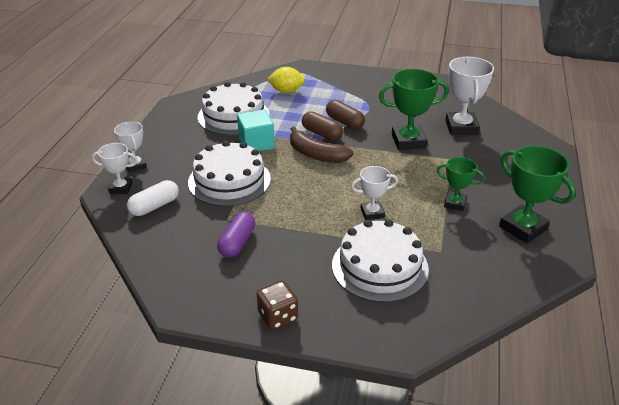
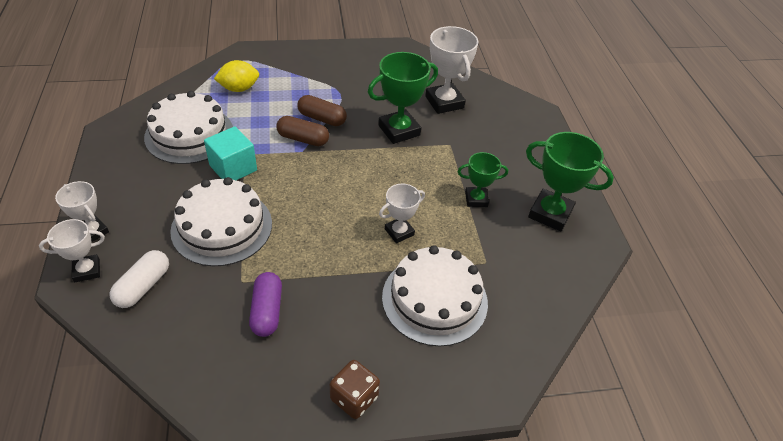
camera: 25 degrees left, 10 degrees up
brown banana [290,126,353,163] -> none

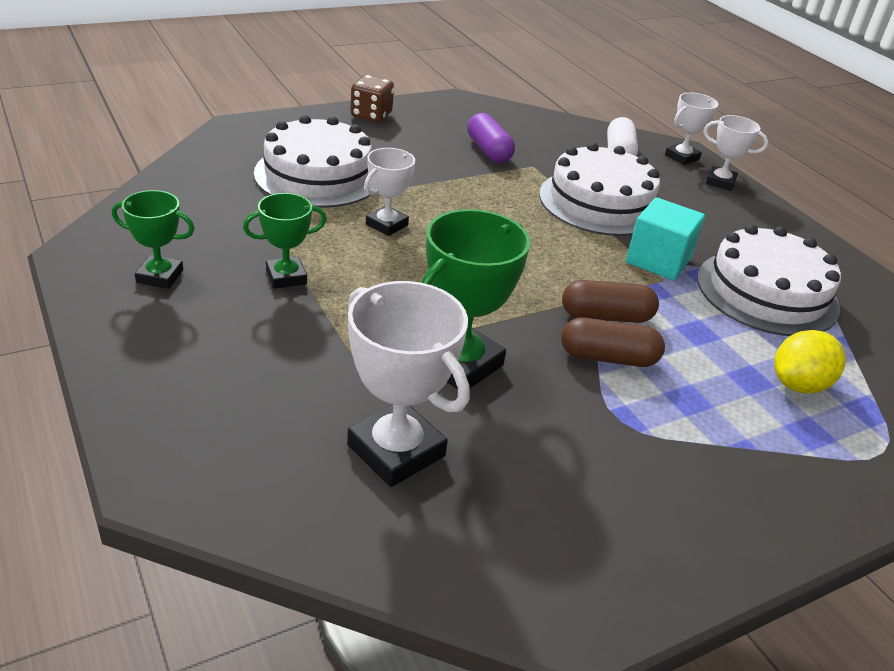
camera: 160 degrees right, 10 degrees down
green trophy [526,132,614,231] -> green trophy [112,190,195,289], size x0.59

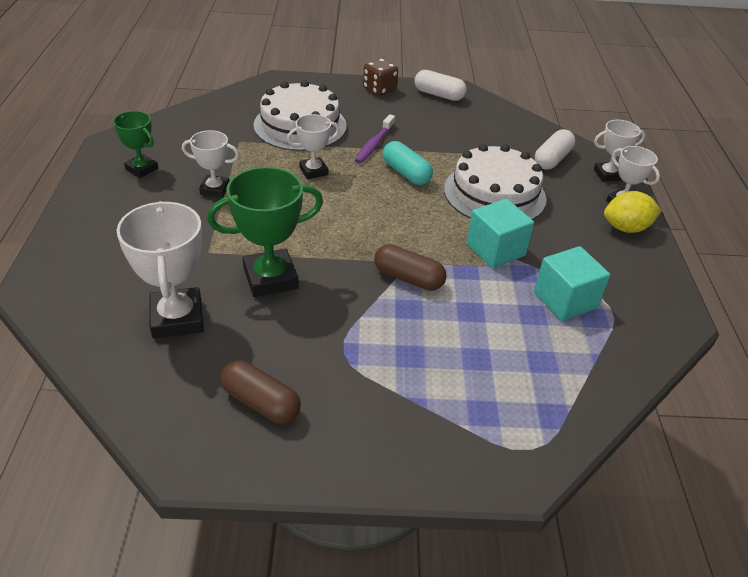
camera: 30 degrees right, 5 degrees up
green trophy [243,193,327,289] -> white trophy [182,130,239,198]
purple capsule [467,113,515,163] -> none
brown capsule [561,317,665,367] -> brown capsule moved to [221,361,301,424]
white cake [697,224,841,336] -> turquoise cube [534,246,610,321]
yellow lemon [774,330,846,393] -> yellow lemon moved to [604,191,661,233]
none -> purple toothbrush [354,114,395,164]
none -> turquoise capsule [383,141,433,185]
none -> white capsule [414,70,467,101]

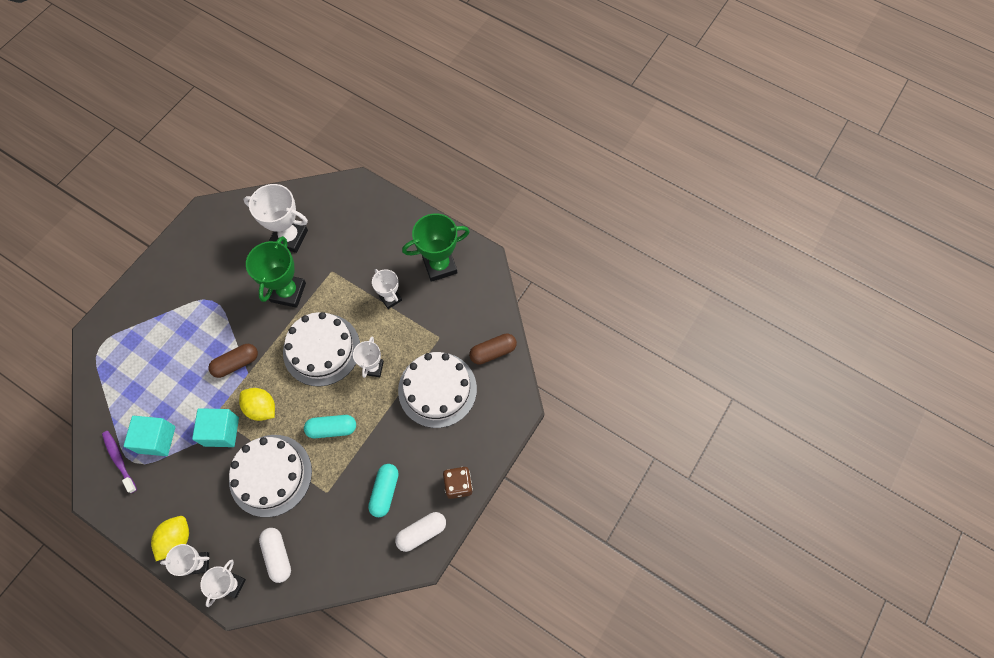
camera: 125 degrees right, 25 degrees up
green trophy [113,111,158,178] -> green trophy [402,213,470,282], size x1.68
white trophy [182,130,239,198] -> white trophy turned 75 degrees counterclockwise [372,269,402,309]
brown capsule [221,361,301,424] -> brown capsule moved to [469,333,517,365]
purple toothbrush [354,114,395,164] -> purple toothbrush moved to [102,431,137,493]
none -> yellow lemon [239,388,275,421]
none -> white cake [283,312,360,386]
none -> turquoise capsule [368,464,399,517]

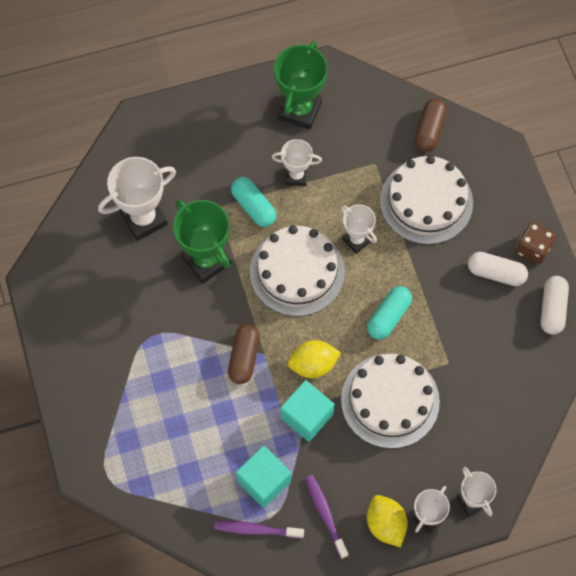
camera: 50 degrees left, 0 degrees up
white capsule [259,528,291,583] -> white capsule moved to [468,252,528,286]
turquoise capsule [368,464,399,517] -> turquoise capsule moved to [231,177,276,227]
none -> purple toothbrush [305,475,349,559]

